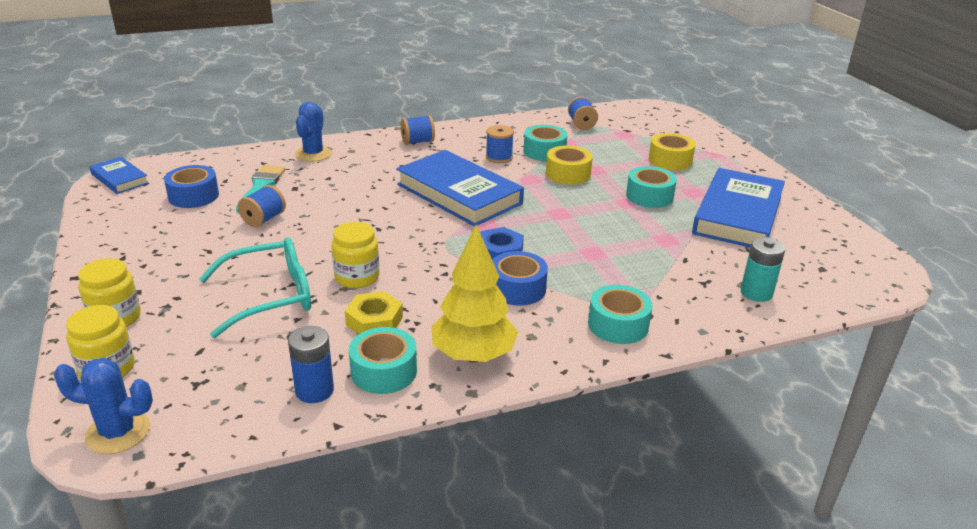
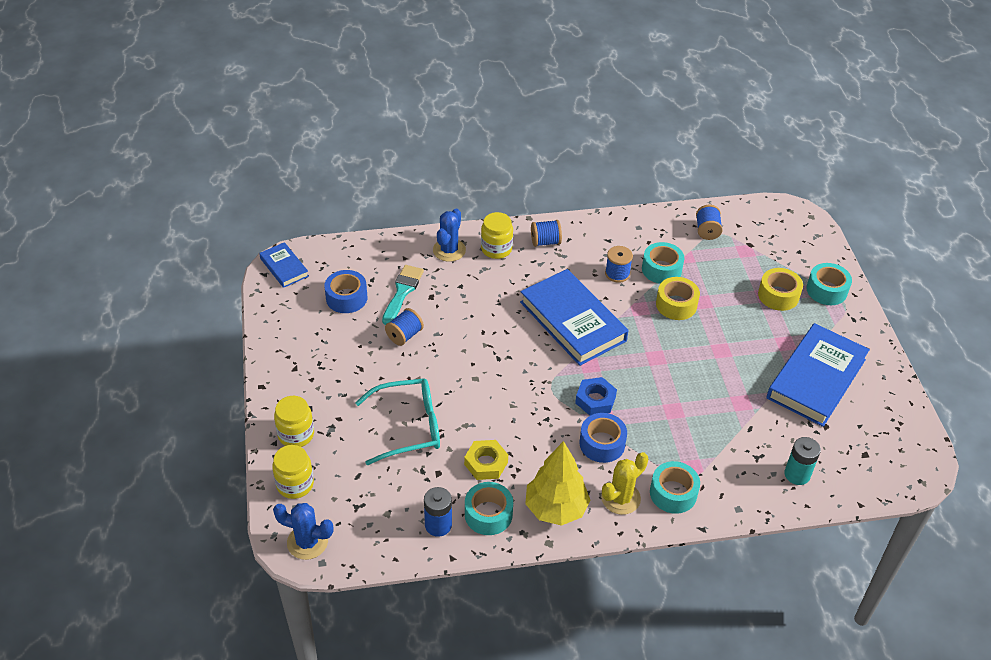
camera: 10 degrees right, 15 degrees up
yellow jar [331,222,380,288] -> yellow jar moved to [481,212,513,259]
turquoise tape [626,166,677,208] -> turquoise tape moved to [806,263,852,305]
none -> yellow cactus [601,452,648,515]

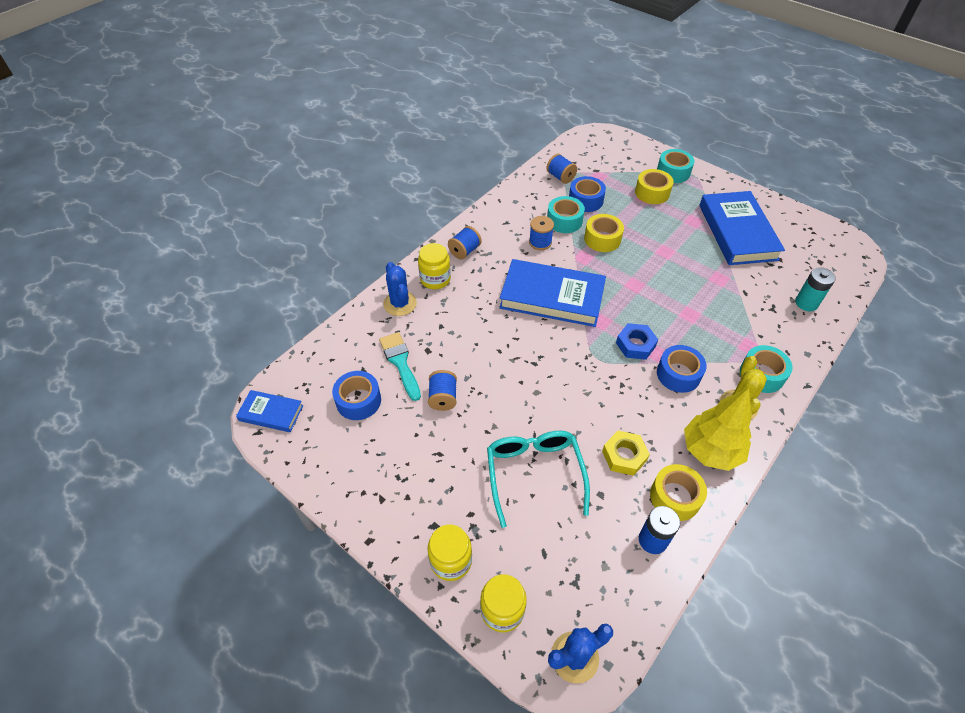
camera: 40 degrees left, 5 degrees up
turquoise glasses [355,378,440,465] -> turquoise glasses turned 45 degrees counterclockwise [487,431,590,528]
turquoise tape [465,482,513,535] -> yellow tape [650,464,707,521]
none -> blue tape [569,176,606,212]

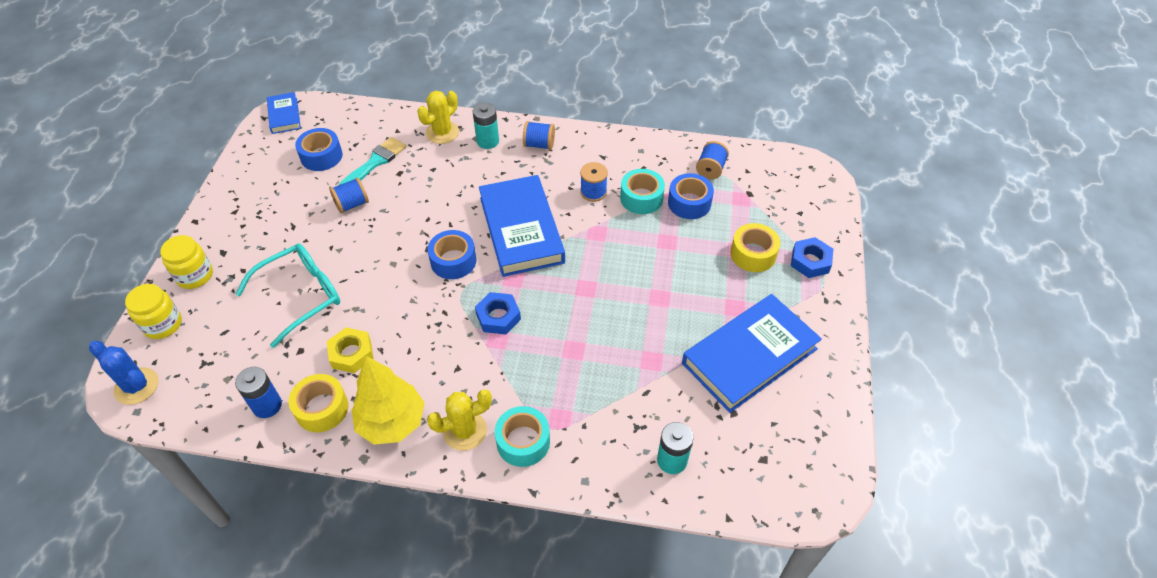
camera: 60 degrees right, 0 degrees up
blue cactus [383,262,417,316] -> yellow cactus [417,91,459,144]
yellow jar [418,243,451,289] -> turquoise battery [473,103,499,149]
yellow tape [584,214,624,252] -> none
turquoise tape [657,149,695,183] -> blue nut [791,237,833,278]
blue tape [657,345,707,393] -> blue tape moved to [428,230,476,279]

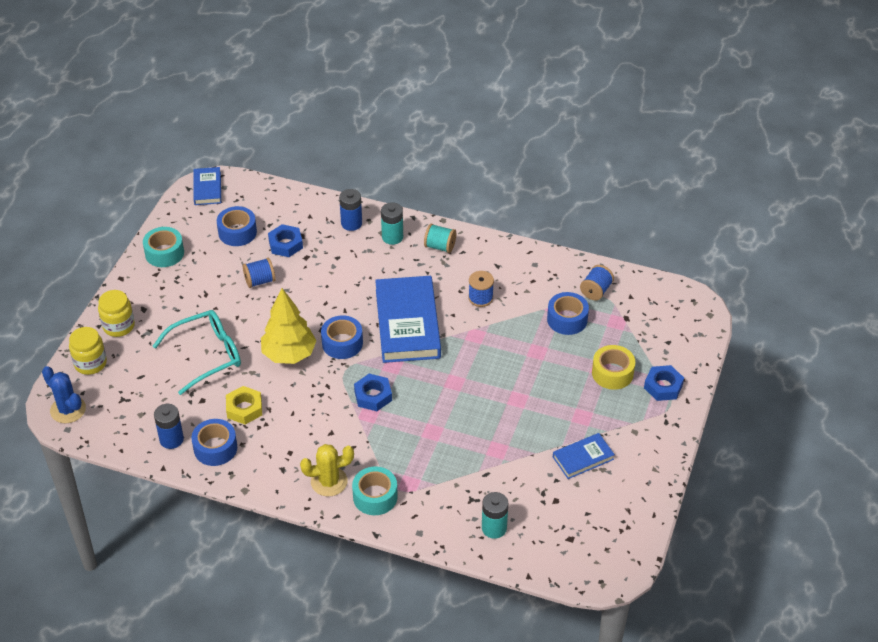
camera: 10 degrees right, 5 degrees down
yellow tape [289,374,348,432] -> blue tape [191,419,237,466]
turquoise brush [339,137,406,185] -> blue nut [268,224,303,257]
yellow tree [352,356,425,445] -> yellow tree moved to [261,288,317,364]
yellow cactus [417,91,459,144] -> blue battery [339,189,362,231]
blue spool [523,121,555,150] -> turquoise spool [424,224,456,253]
turquoise tape [620,169,665,214] -> turquoise tape moved to [143,227,184,267]
blue book [682,294,822,413] -> blue book [553,433,615,479], size x0.50

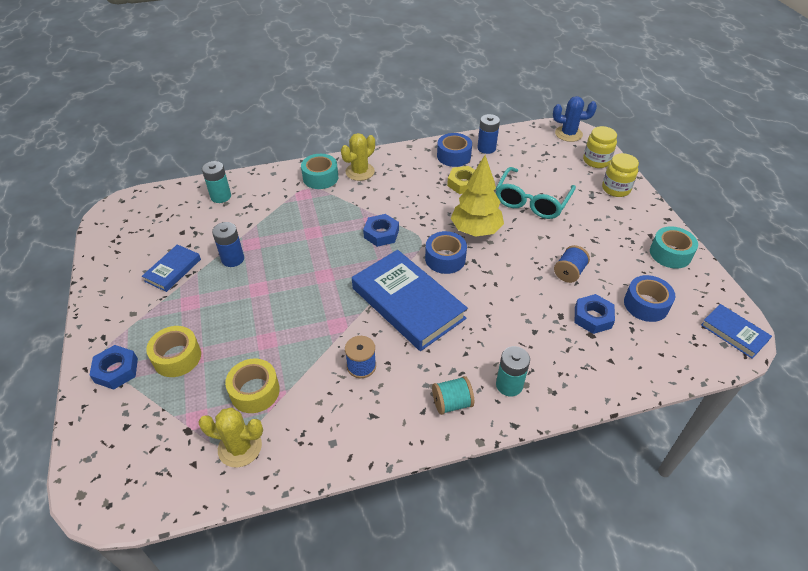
camera: 145 degrees right, 0 degrees up
blue battery [339,189,362,231] -> blue battery moved to [212,222,244,267]
blue tape [547,292,589,335] -> yellow tape [225,358,280,413]
blue spool [580,265,614,300] -> yellow cactus [198,408,263,467]

